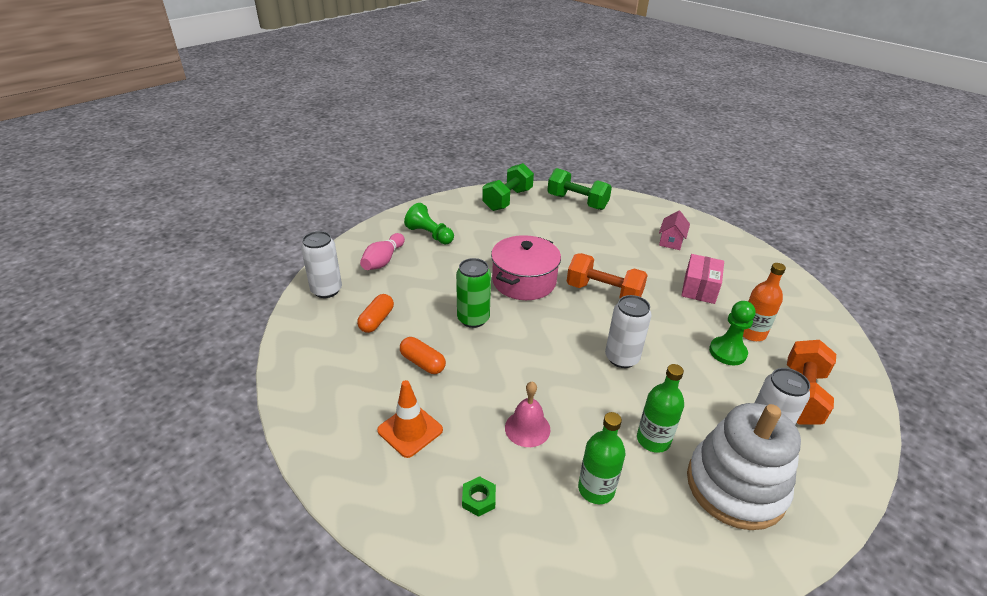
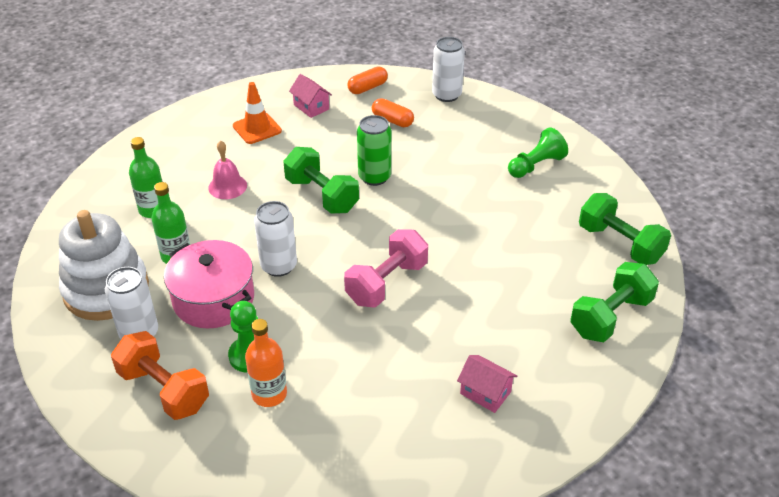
camera: 105 degrees right, 5 degrees up
pink bowling pin [360,233,405,270] -> none
orange capsule [400,337,446,374] -> orange capsule moved to [347,67,388,94]
green nut [462,476,496,517] -> none
pink pot [491,235,561,300] -> pink pot moved to [164,240,254,329]
orange dumbbell [567,253,648,298] -> pink dumbbell [344,229,428,308]
pink box [681,254,724,304] -> none
none -> green dumbbell [283,147,359,214]
none -> pink house [289,74,332,118]

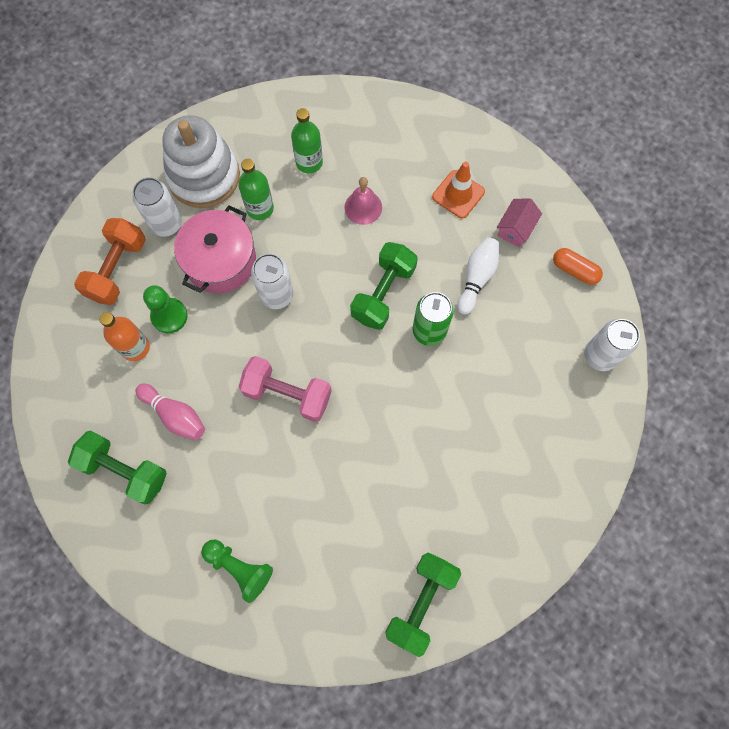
camera: 70 degrees right, 30 degrees up
orange capsule [372,98,414,127] -> none
pink house [457,355,517,413] -> none
green pawn [508,127,568,178] -> green pawn moved to [201,539,273,603]
green dumbbell [570,262,659,342] -> green dumbbell moved to [68,430,167,504]
none -> pink bowling pin [135,383,205,440]
none -> white bowling pin [457,237,499,314]

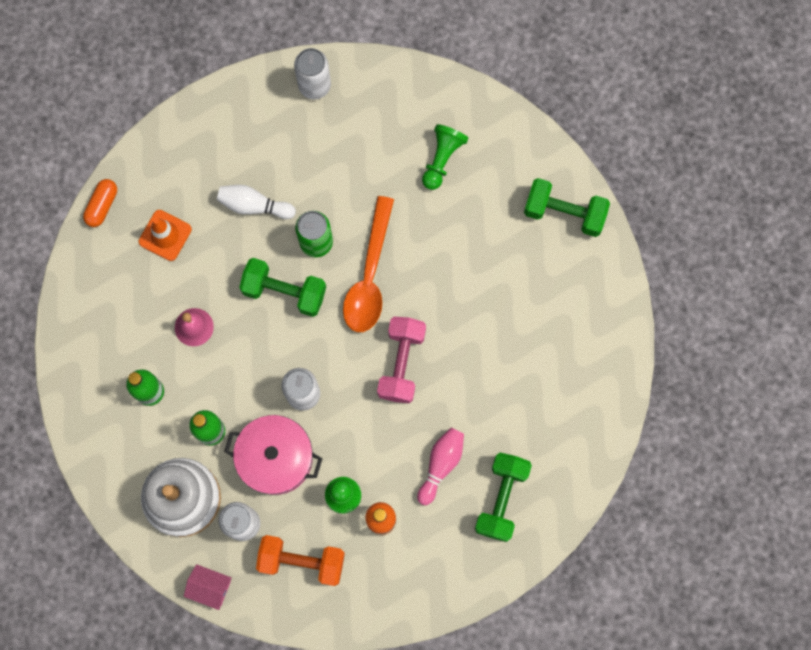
camera: 100 degrees left, 5 degrees up
green pawn [201,539,273,603] -> green pawn moved to [422,124,469,190]
pink house [497,198,542,247] -> pink house moved to [184,564,232,610]
orange capsule [553,248,603,285] -> orange capsule moved to [83,179,117,227]
none -> orange spoon [343,196,394,332]

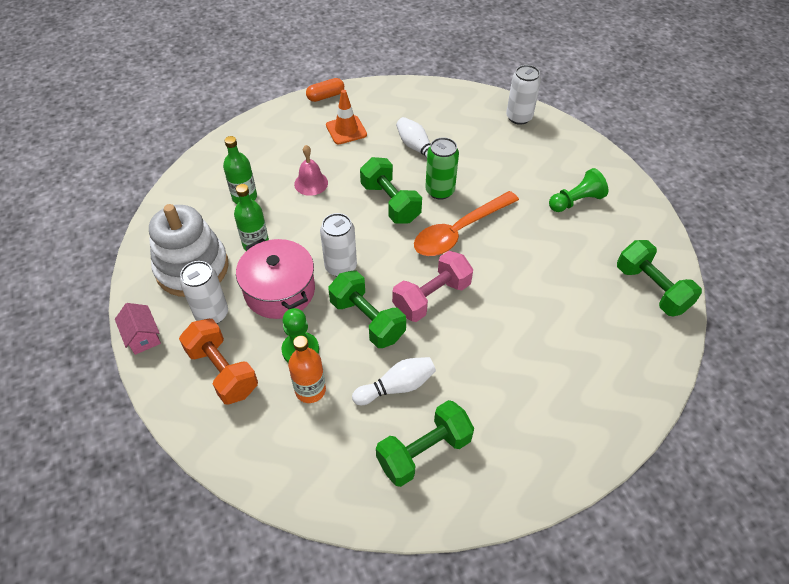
camera: 40 degrees right, 25 degrees down
pink bowling pin [417,428,464,505] -> white bowling pin [352,357,436,405]
none -> green dumbbell [328,270,406,348]

